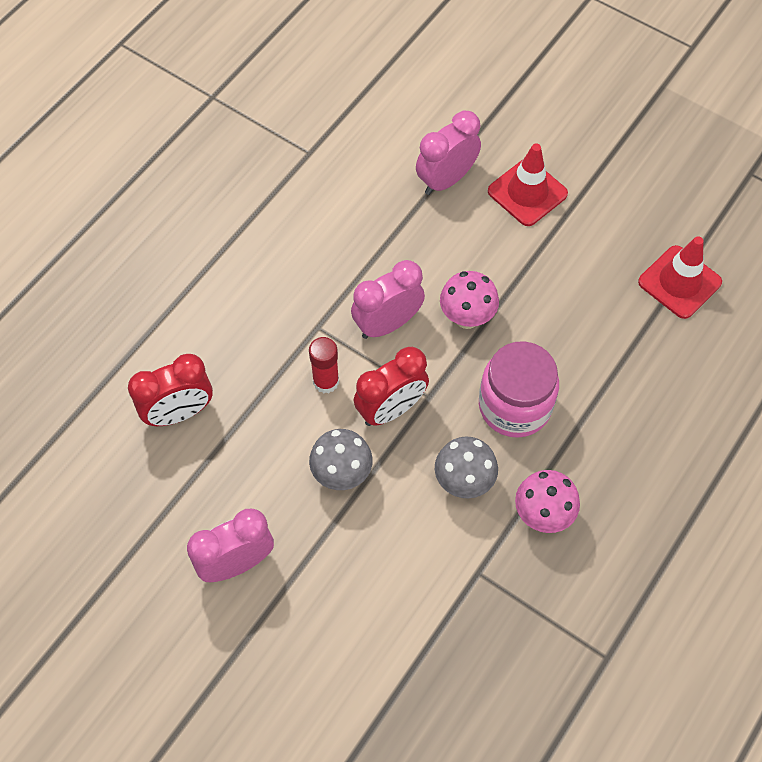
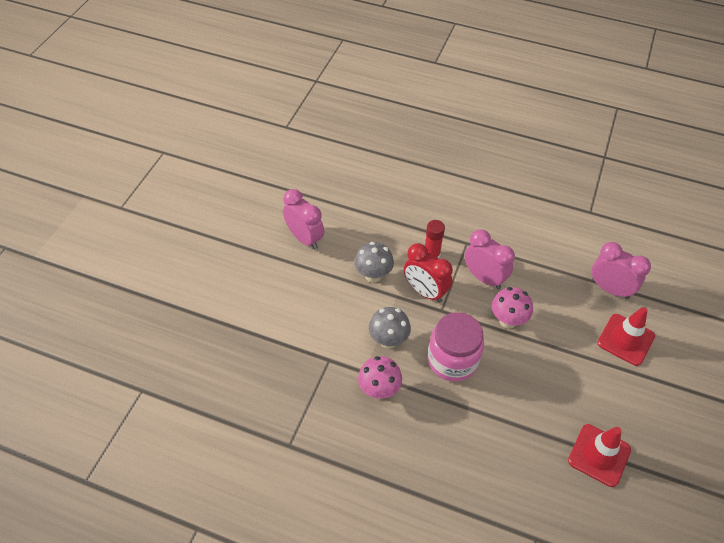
camera: 75 degrees right, 10 degrees down
red clock [128,354,213,426] -> none

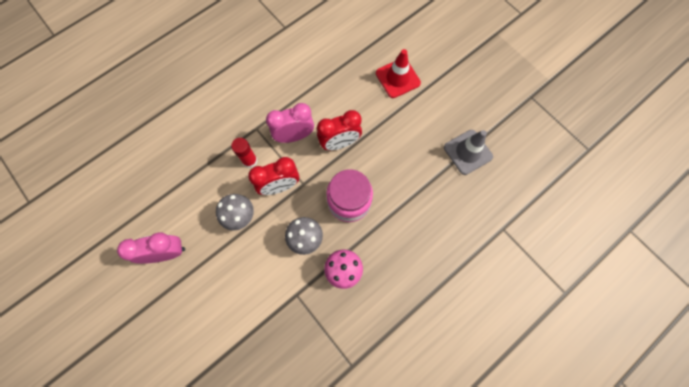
camera: 60 degrees left, 20 degrees up
pink mushroom [492,287,533,329] -> red clock [317,110,362,150]
red traffic cone [568,424,631,487] -> grey traffic cone [444,130,493,175]
pink clock [592,242,651,299] -> none

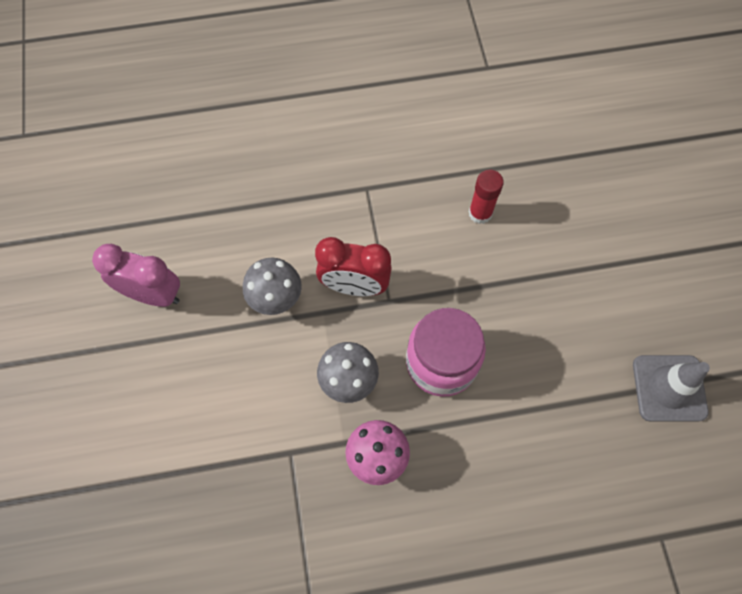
camera: 30 degrees right, 5 degrees down
red glue stick [231,138,258,168] -> red glue stick moved to [469,170,504,224]
pink clock [266,103,314,143] -> none
red clock [317,110,362,150] -> none
red traffic cone [376,49,421,98] -> none

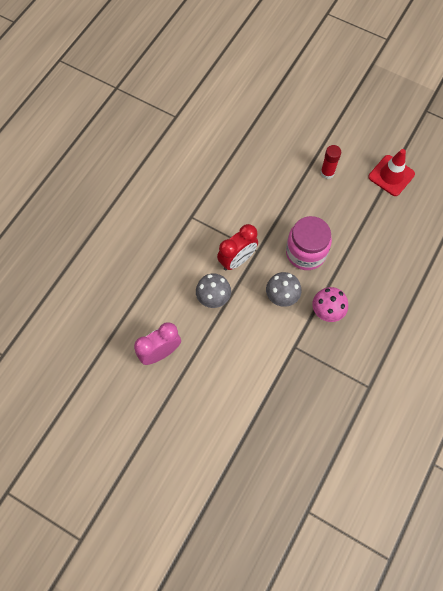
camera: 50 degrees left, 0 degrees up
red glue stick [469,170,504,224] -> red glue stick moved to [320,145,341,179]
grey traffic cone [633,355,710,422] -> red traffic cone [368,149,415,196]

